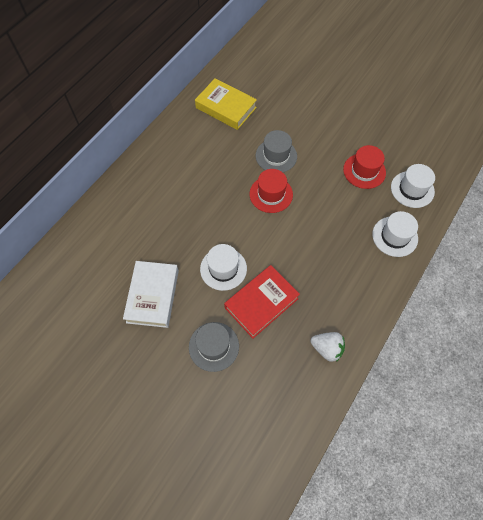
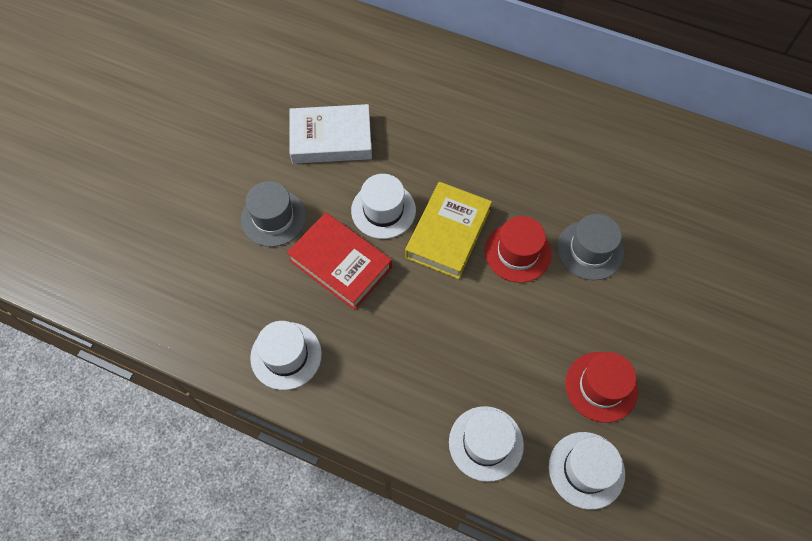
camera: 80 degrees right, 0 degrees up
yellow book [195,78,257,130] -> yellow book moved to [405,182,492,279]
white strawberry [311,332,345,362] -> white hat [250,321,322,390]

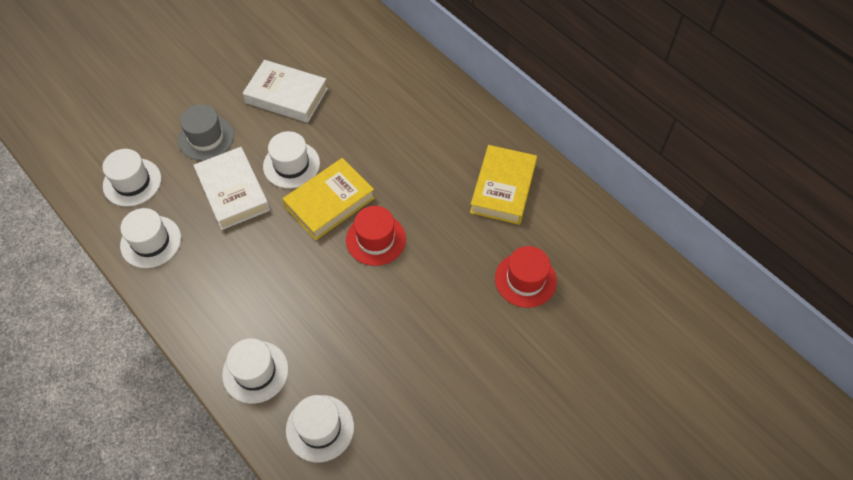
camera: 25 degrees right, 5 degrees down
red book [287,212,392,310] -> white book [193,147,270,230]
grey hat [557,214,624,280] -> none
red hat [565,352,638,423] -> red hat moved to [495,246,557,308]
none -> white hat [102,149,161,207]
none -> yellow book [470,145,537,225]

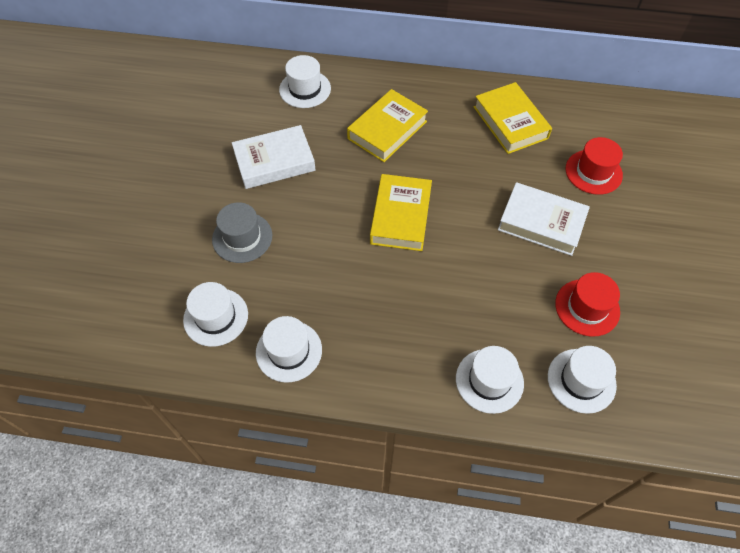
camera: 40 degrees left, 0 degrees up
white book [193,147,270,230] -> white book moved to [498,182,590,256]
white hat [263,131,320,189] -> white hat moved to [279,55,331,108]
red hat [346,206,406,266] -> red hat moved to [555,272,620,337]
none -> yellow book [347,89,428,162]

